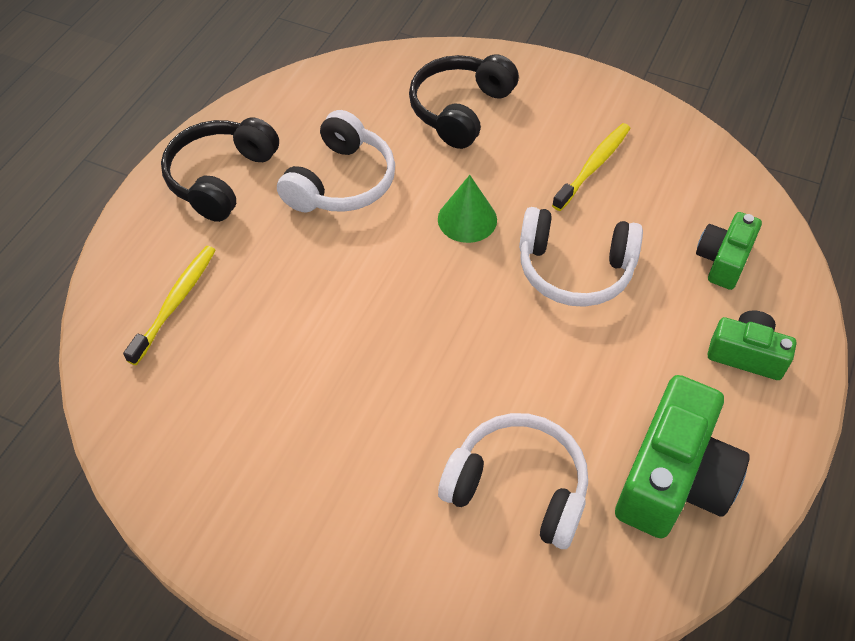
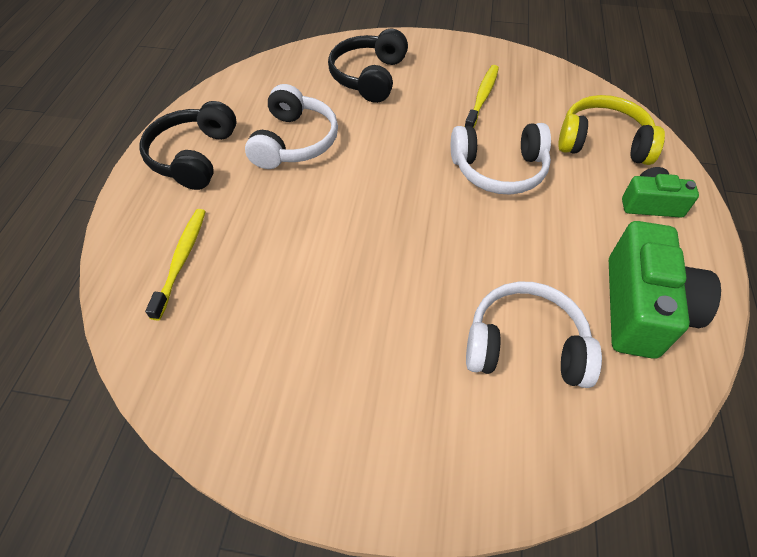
camera: 15 degrees left, 0 degrees up
green cone [438,175,497,243] -> none
green camera [696,212,762,290] -> yellow headphones [558,95,665,165]

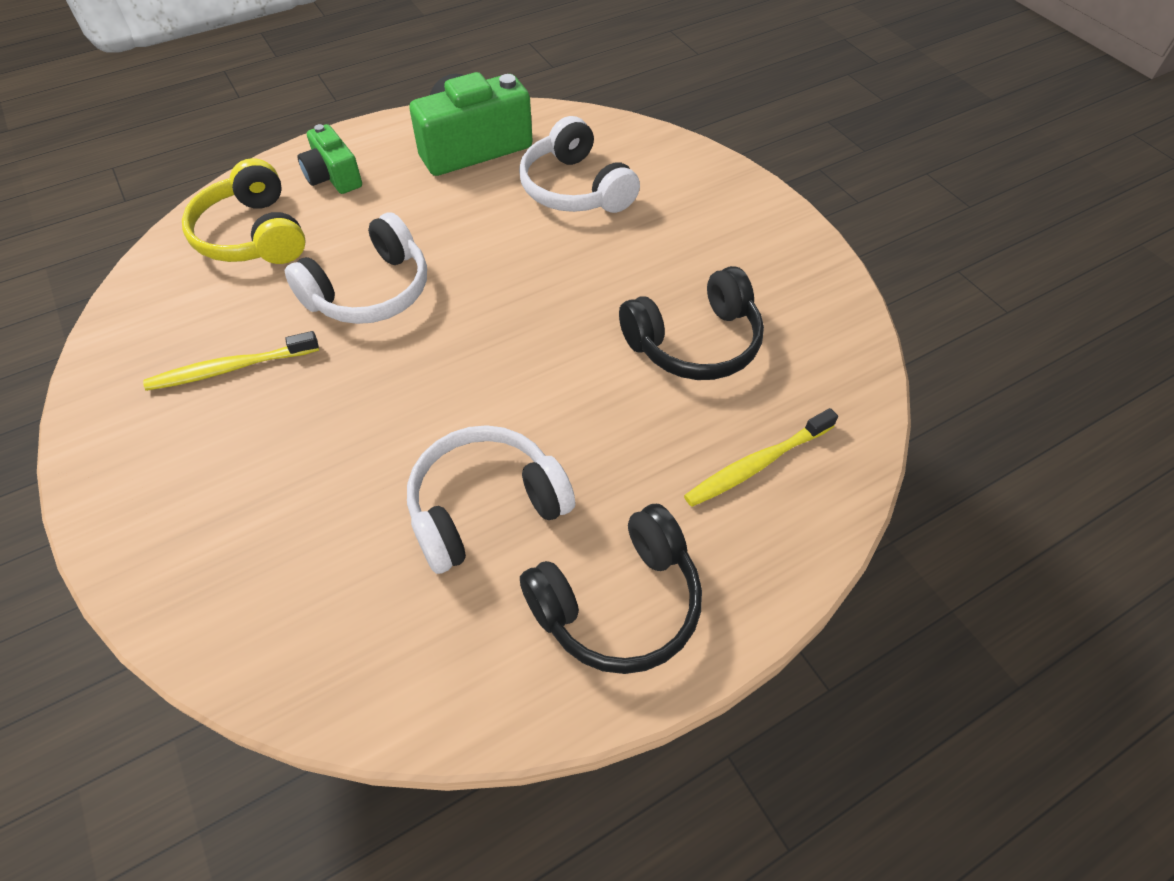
camera: 130 degrees left, 0 degrees up
black headphones [328,29,408,103] -> black headphones moved to [619,266,764,380]
white headphones [451,123,551,195] -> white headphones turned 90 degrees clockwise [285,212,427,324]

